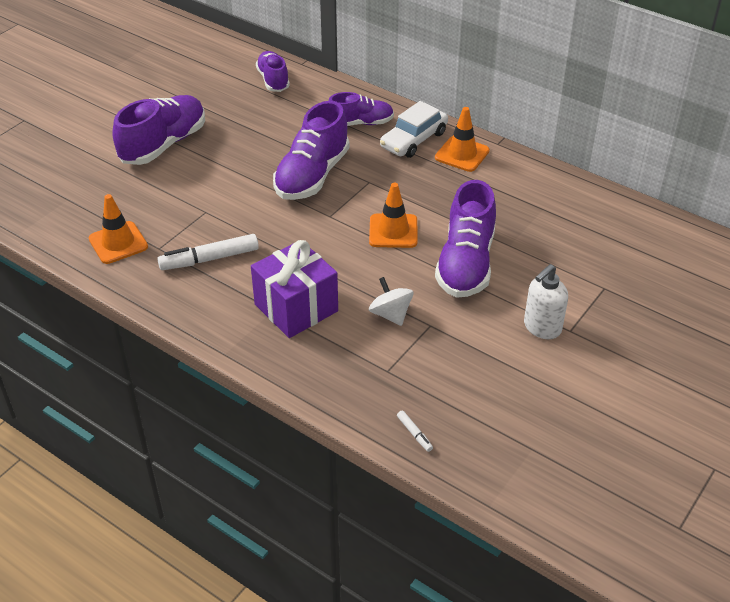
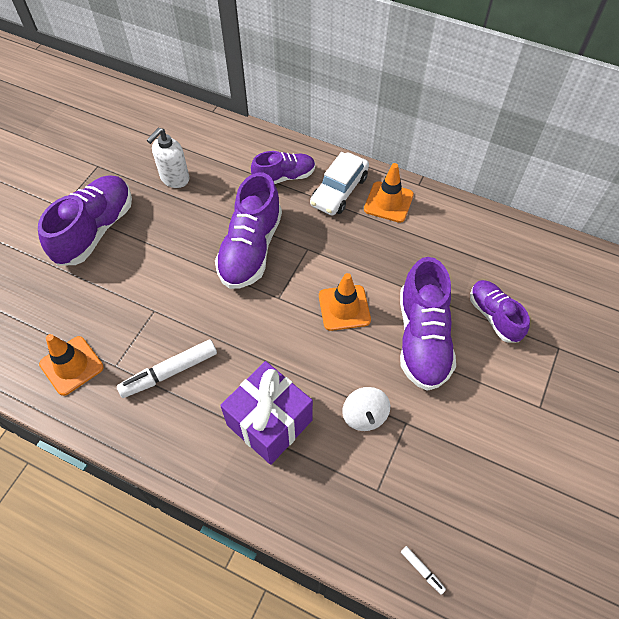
camera: 10 degrees left, 15 degrees up
purple shoe [256,51,290,92] -> purple shoe moved to [470,280,530,343]
white spinning top [369,277,414,326] -> white spinning top turned 150 degrees counterclockwise [342,387,390,431]
white soap dispenser [524,264,568,339] -> white soap dispenser moved to [147,128,189,188]

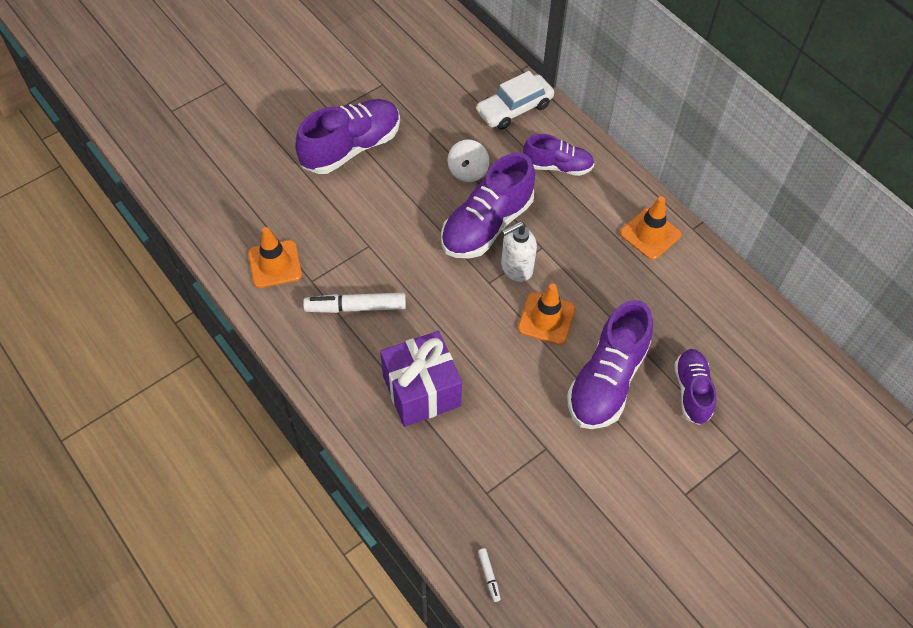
camera: 25 degrees right, 0 degrees up
white soap dispenser [147,128,189,188] -> white soap dispenser moved to [501,221,537,282]
white car [310,152,369,216] -> white car moved to [476,71,554,130]
white spinning top [342,387,390,431] -> white spinning top moved to [447,139,489,182]

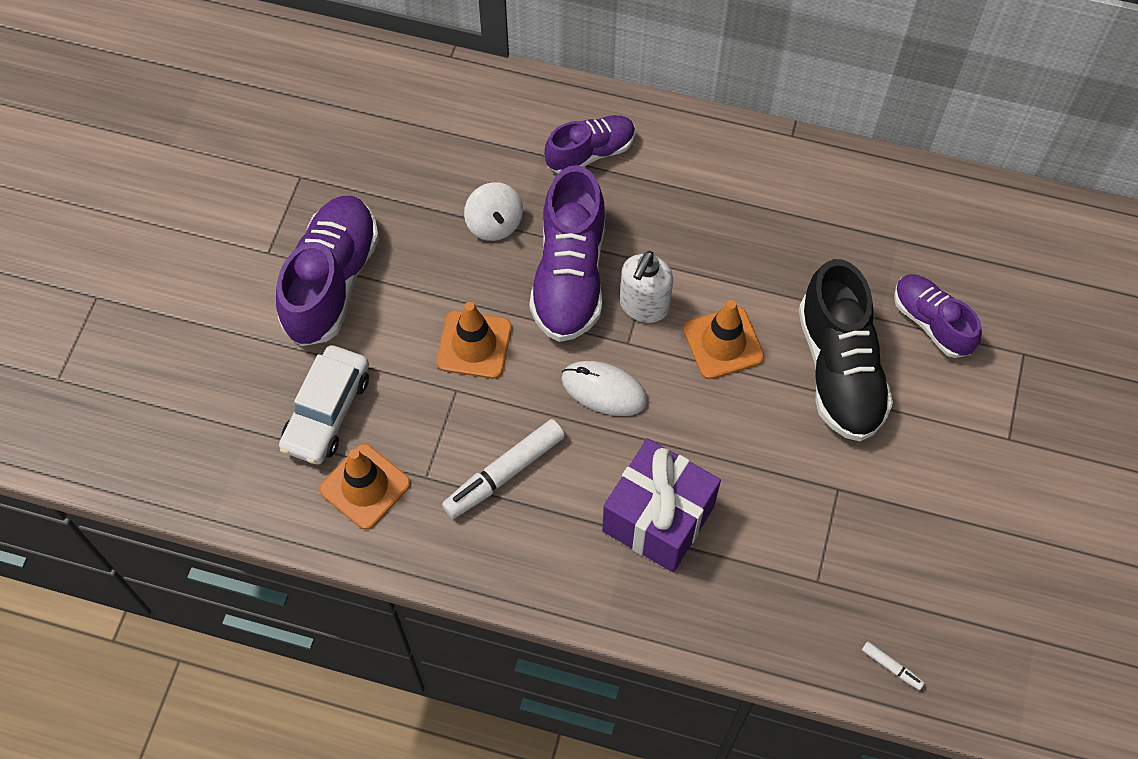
camera: 35 degrees left, 5 degrees up
white car [476,71,554,130] -> white car moved to [279,345,369,465]
purple shoe [567,300,653,429] -> black shoe [798,259,893,441]
orange traffic cone [620,196,681,260] -> orange traffic cone moved to [436,302,512,379]
none -> white mouse [561,361,648,416]

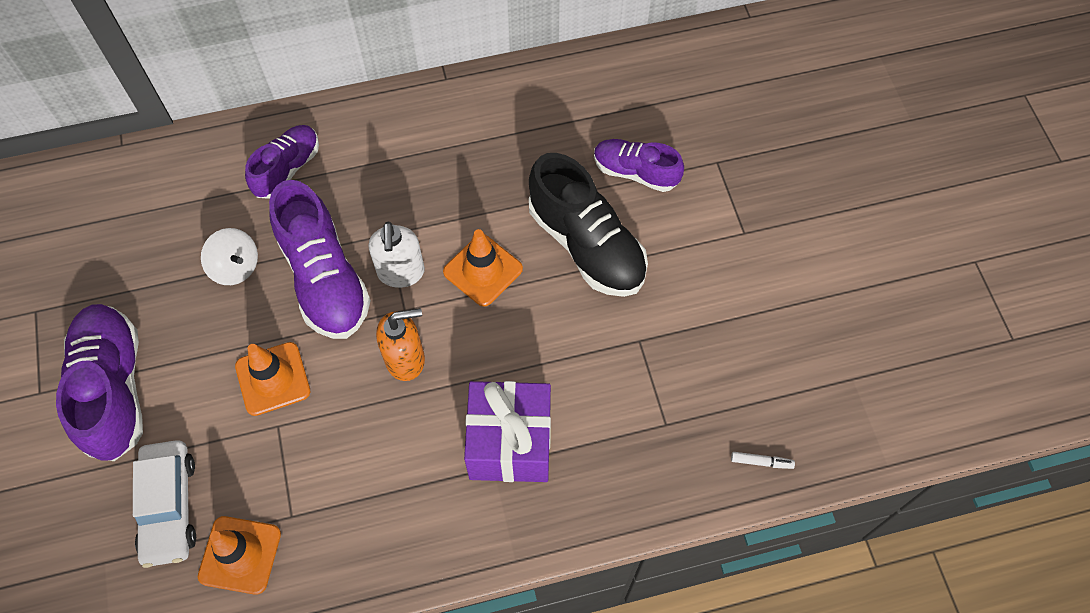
camera: 30 degrees left, 0 degrees up
white marker [442,419,565,519] -> none
white mouse [561,361,648,416] -> orange soap dispenser [376,308,425,381]

